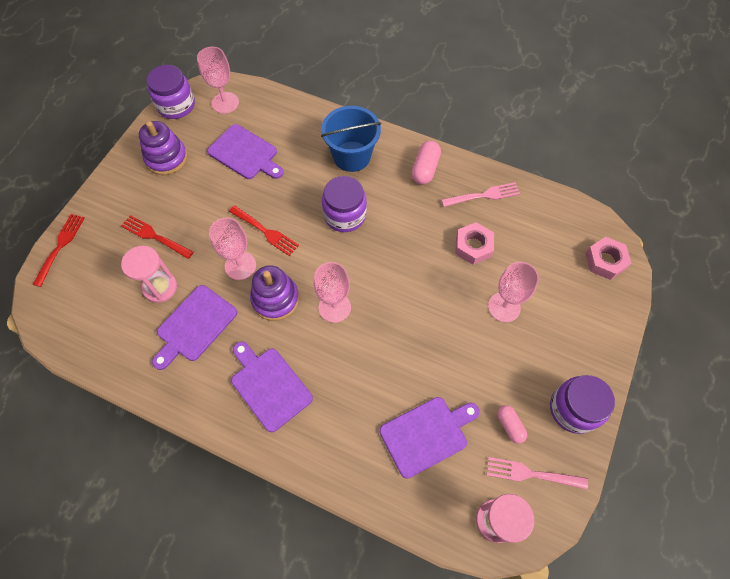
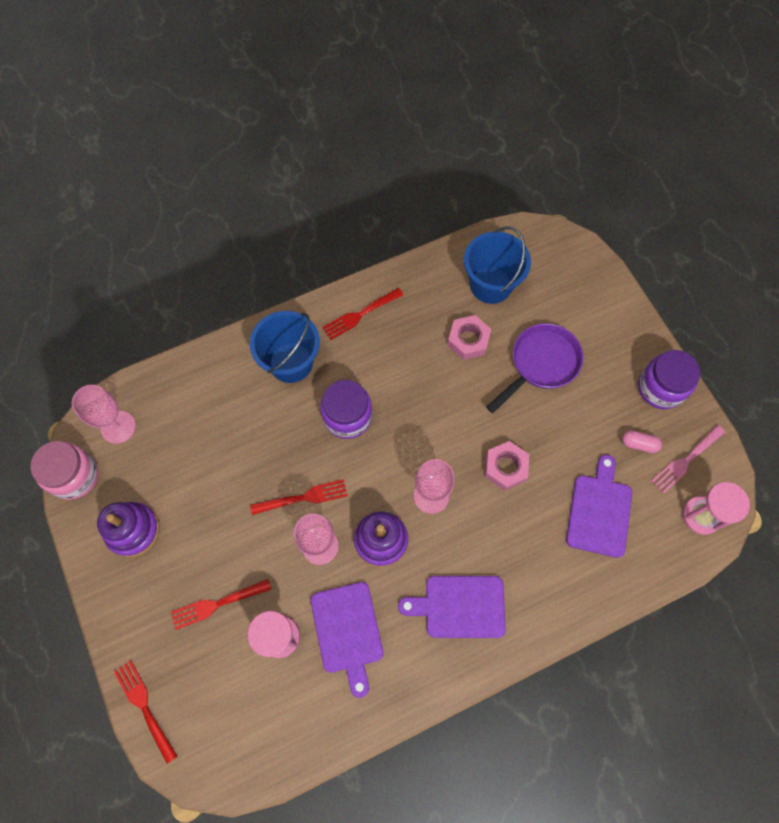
camera: 50 degrees left, 5 degrees up
purple jar [147,65,195,119] -> pink jar [30,441,98,500]
purple cutting board [207,124,284,179] -> none
pink capsule [411,141,441,185] -> red fork [322,288,403,340]
pink fork [441,182,520,207] -> none
pink goblet [488,262,539,322] -> purple pan [486,323,584,413]
pink nut [585,237,632,280] -> pink nut moved to [485,441,529,490]
none -> blue bucket [464,226,531,304]

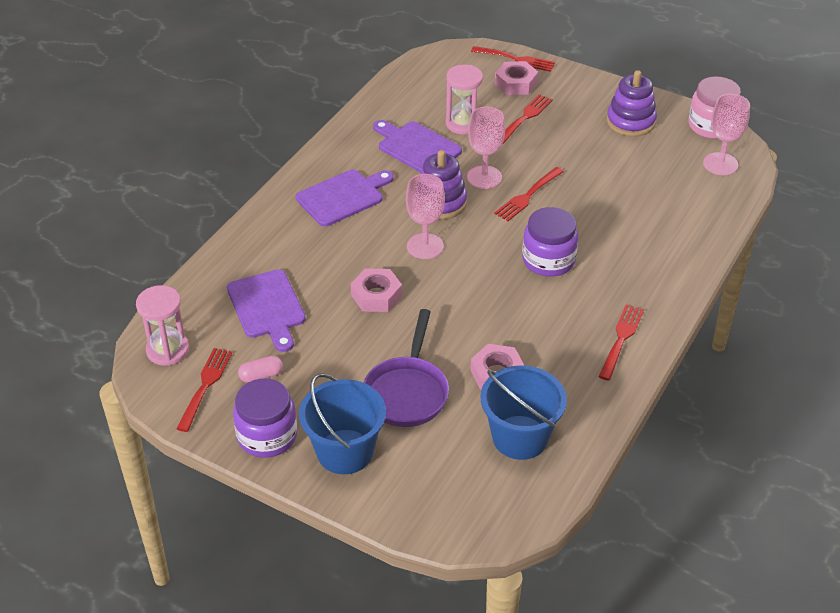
camera: 145 degrees right, 25 degrees down
blue bucket [250,311,320,383] -> blue bucket moved to [299,373,386,474]
pink fork [651,425,725,494] -> red fork [177,348,232,432]
none -> pink nut [495,61,538,95]

